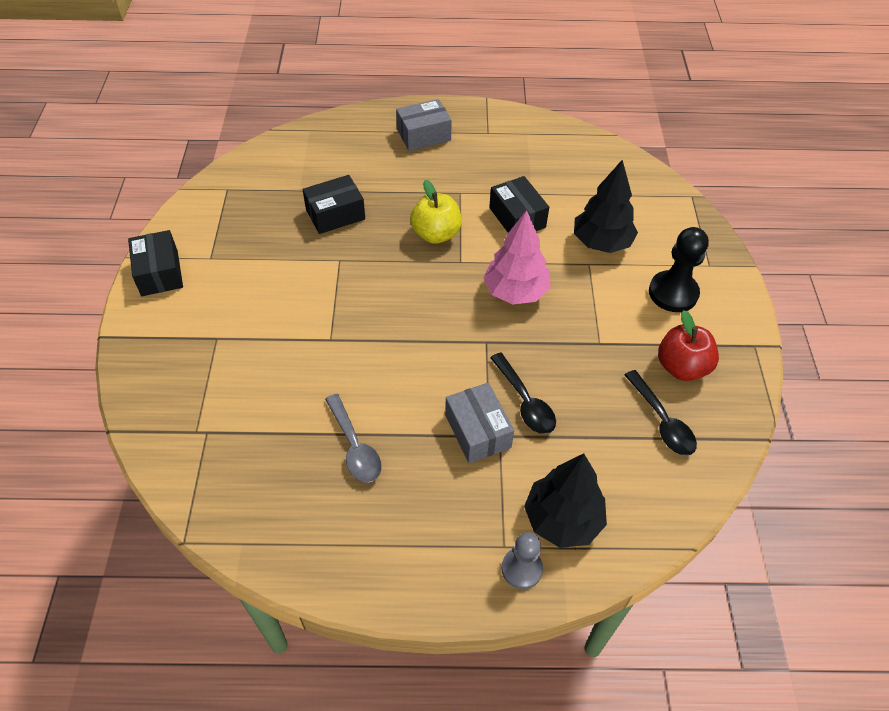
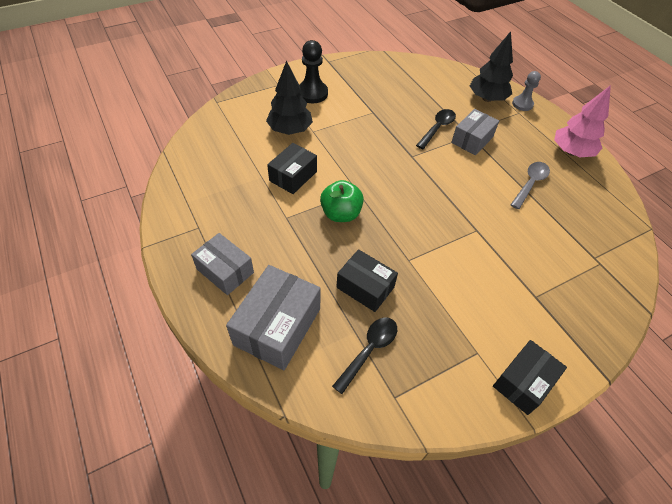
camera: 120 degrees left, 0 degrees up
yellow apple [410,180,462,244] -> green apple [320,180,364,222]
pink tree [483,210,551,304] -> pink tree moved to [554,85,611,157]
black spoon [625,370,697,456] -> black spoon moved to [332,317,397,394]
red apple [658,310,719,381] -> none
none -> grey box [226,265,321,370]

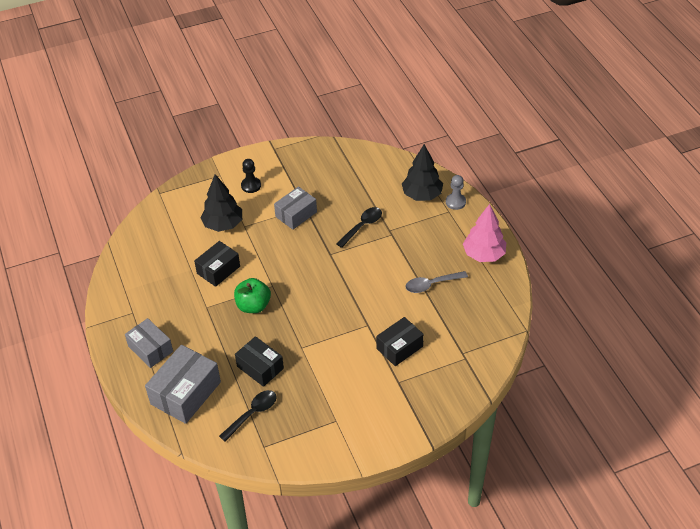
camera: 10 degrees right, 5 degrees down
black pawn [299,40,328,103] -> black pawn [241,159,261,193], size x0.66
grey box [451,109,499,155] -> grey box moved to [274,187,317,230]
black box [493,340,567,415] -> black box moved to [376,317,424,366]
grey spoon [510,162,550,209] -> grey spoon turned 150 degrees counterclockwise [405,271,468,293]

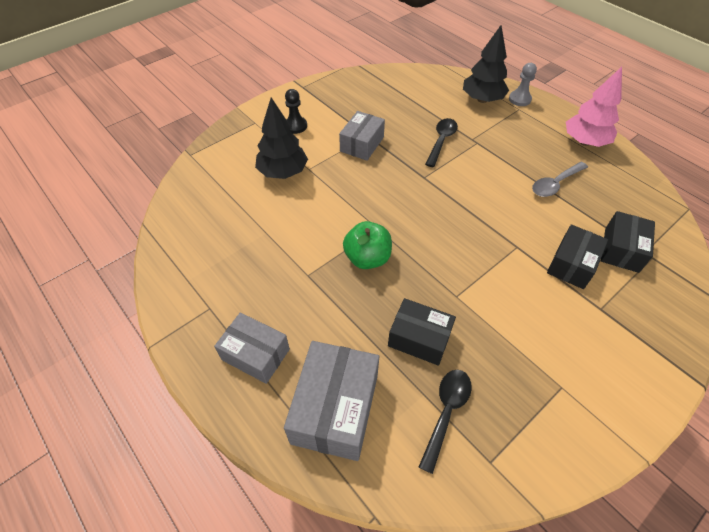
camera: 20 degrees left, 5 degrees up
black box [194,241,240,287] -> black box moved to [601,211,655,273]

